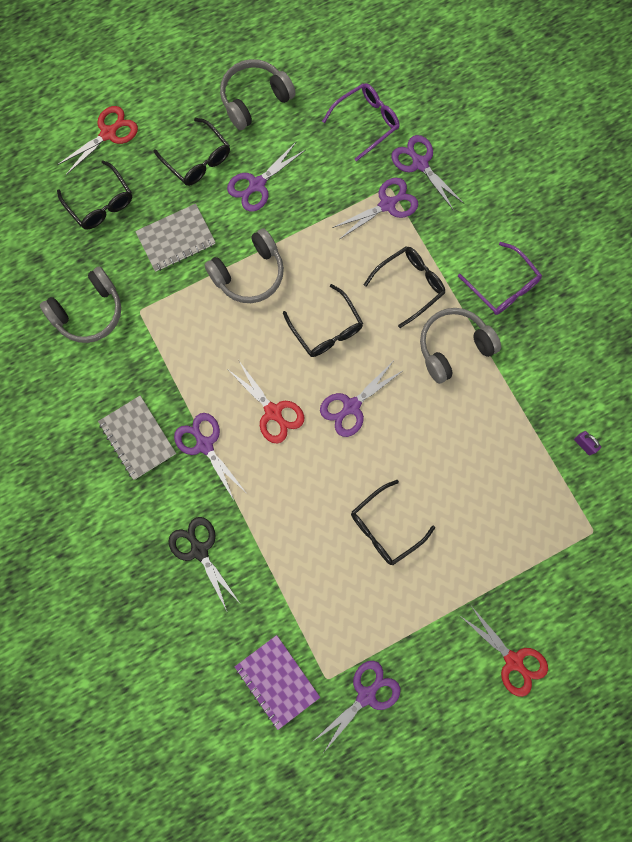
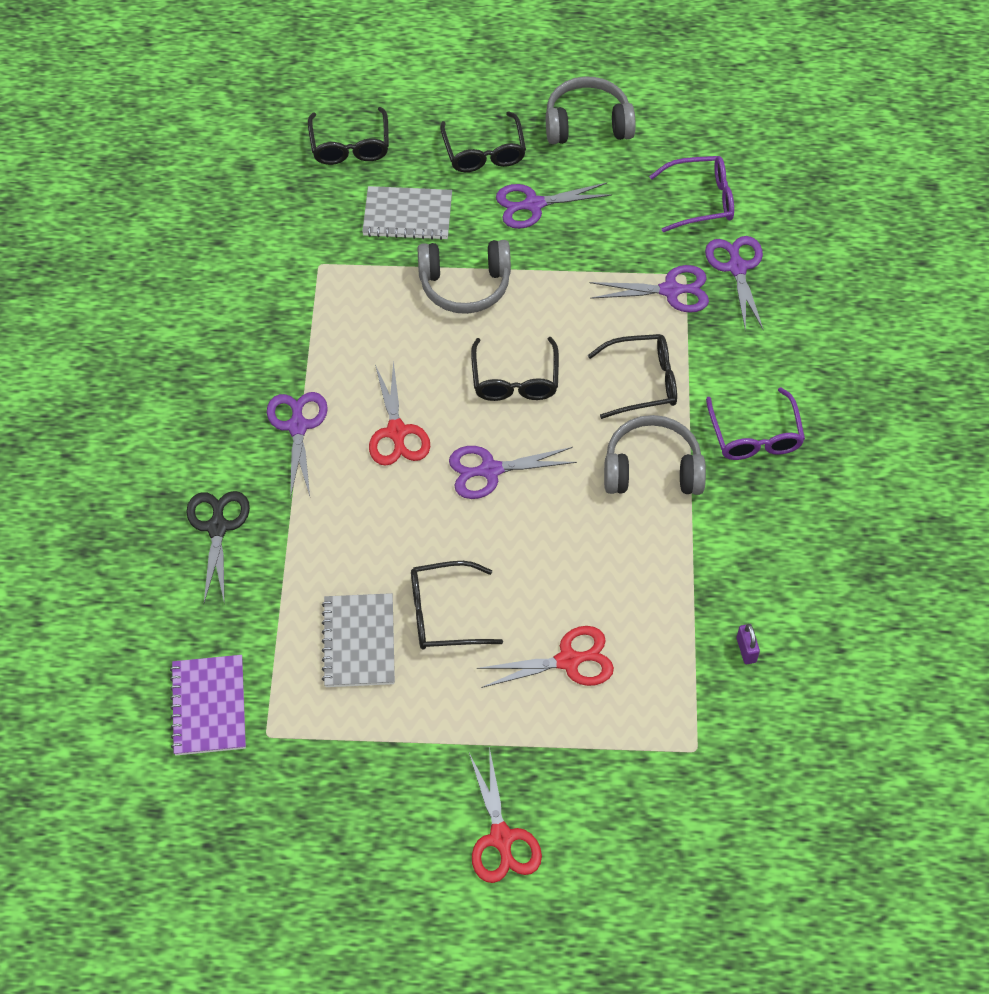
camera: 30 degrees right, 20 degrees down
grey headphones [40,267,121,343] -> none
red scissors [57,106,138,175] -> red scissors moved to [476,626,614,688]
grey notebook [98,396,176,480] -> grey notebook moved to [322,593,395,687]
purple scissors [312,661,400,752] -> none

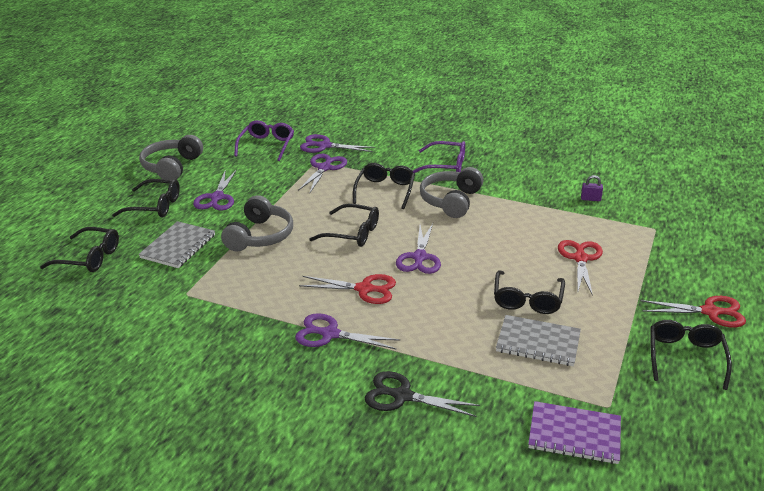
camera: 70 degrees left, 25 degrees down
none -> black glasses [651,320,732,390]

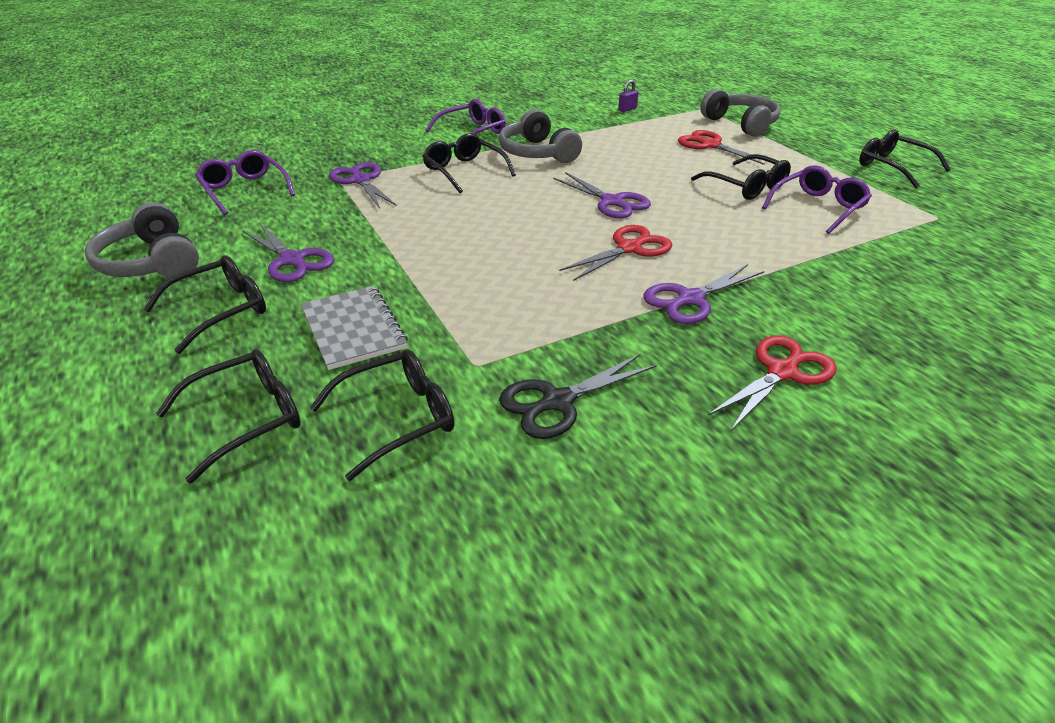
camera: 50 degrees left, 5 degrees up
grey headphones [221,195,293,252] -> grey headphones moved to [700,89,781,137]
purple scissors [300,134,375,153] -> none
black glasses [310,204,379,247] -> black glasses moved to [310,349,454,481]
black scissors [365,371,480,417] -> black scissors moved to [499,354,657,439]
grey notebook [496,315,581,366] -> purple glasses [762,165,872,234]
purple notebook [528,401,621,464] -> none
red scissors [641,296,746,328] -> red scissors moved to [708,336,837,431]

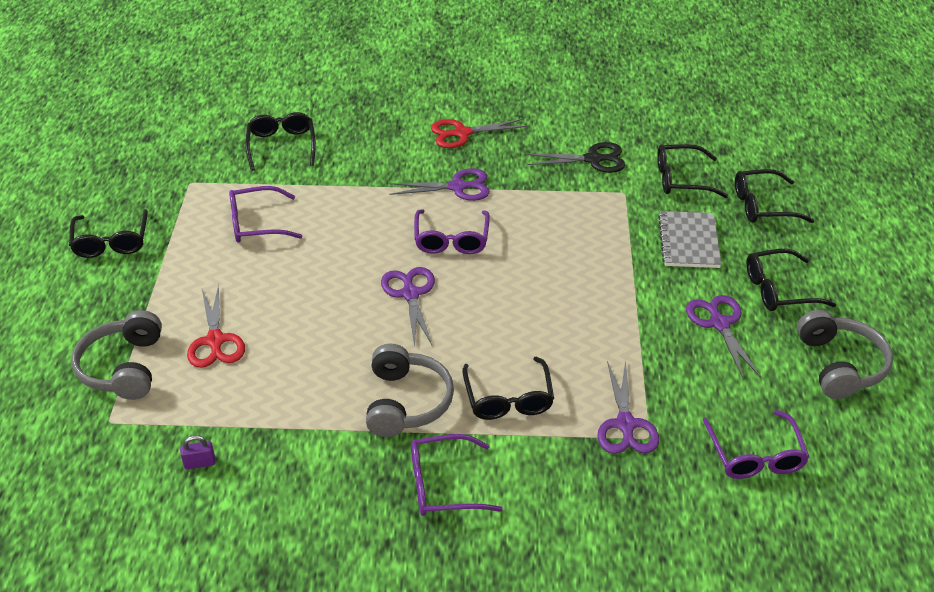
camera: 150 degrees left, 5 degrees up
red scissors [559,225,672,281] -> purple glasses [414,209,490,254]
black glasses [691,154,791,200] -> black glasses moved to [245,112,316,171]

